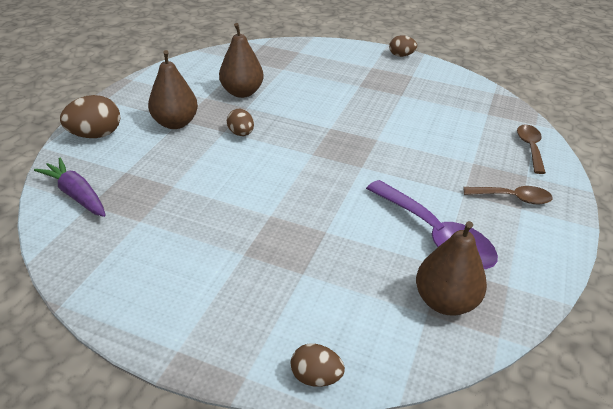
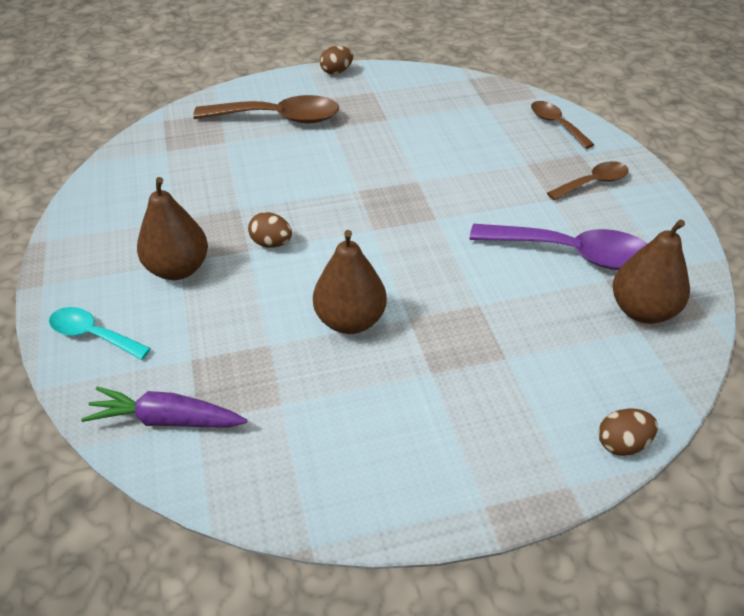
camera: 35 degrees left, 5 degrees up
brown egg [60,95,120,138] -> turquoise spoon [49,307,151,360]
brown pear [219,23,264,98] -> brown pear moved to [313,230,387,334]
none -> brown spoon [193,95,339,123]

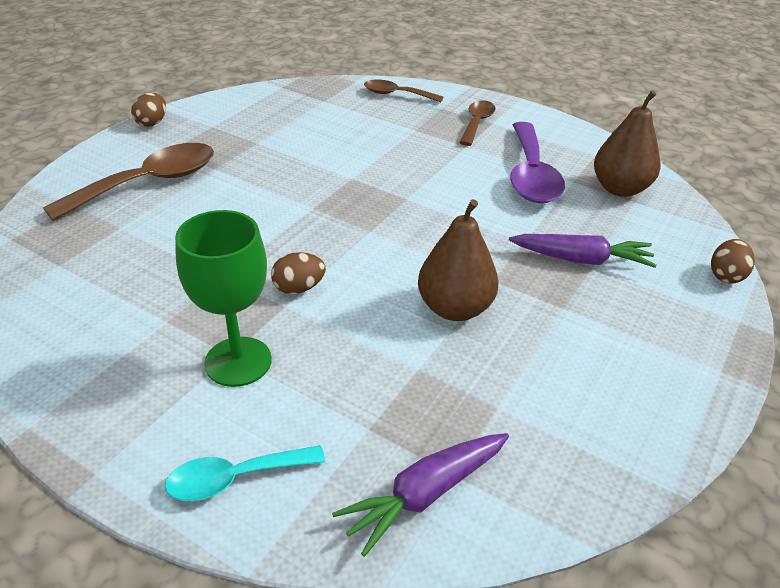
camera: 45 degrees left, 5 degrees down
brown pear [137,177,208,280] -> green goblet [175,210,272,387]
purple spoon [470,224,647,270] -> purple spoon turned 120 degrees clockwise [510,122,565,203]
none -> purple carrot [509,234,657,268]

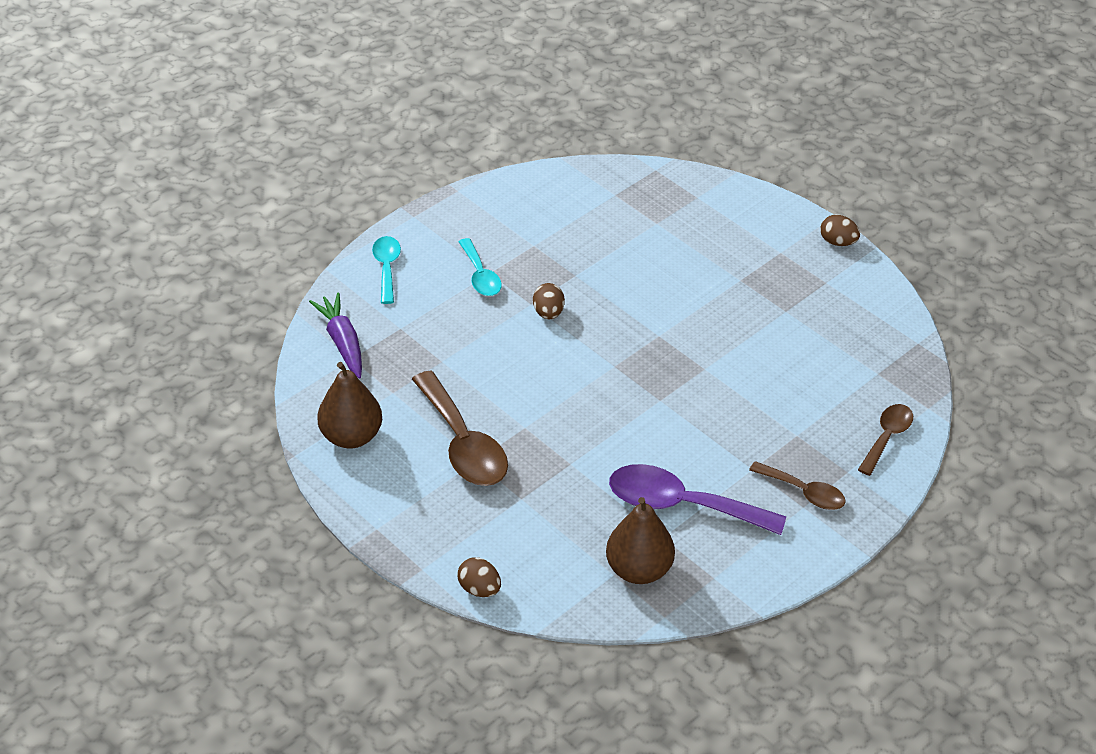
camera: 105 degrees right, 5 degrees up
brown spoon [43,143,214,221] -> brown spoon moved to [412,371,508,486]
green goblet [175,210,272,387] -> turquoise spoon [459,238,502,296]
brown pear [418,199,499,321] -> brown pear moved to [317,362,382,449]
purple carrot [509,234,657,268] -> none

